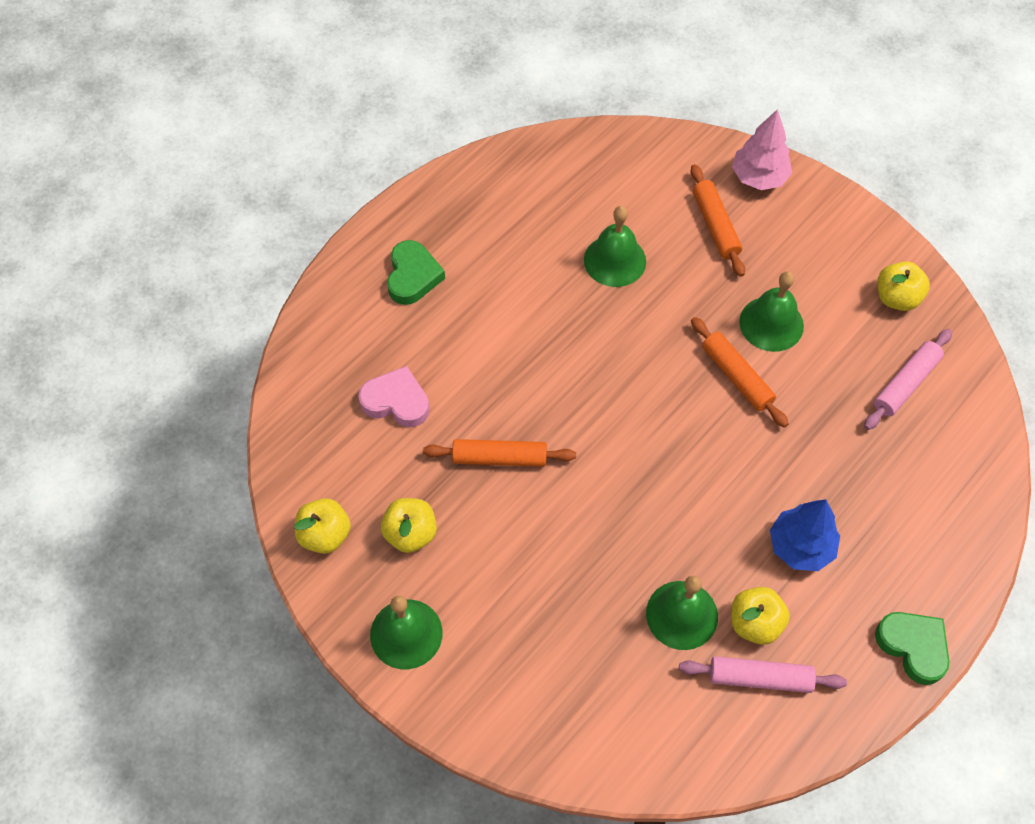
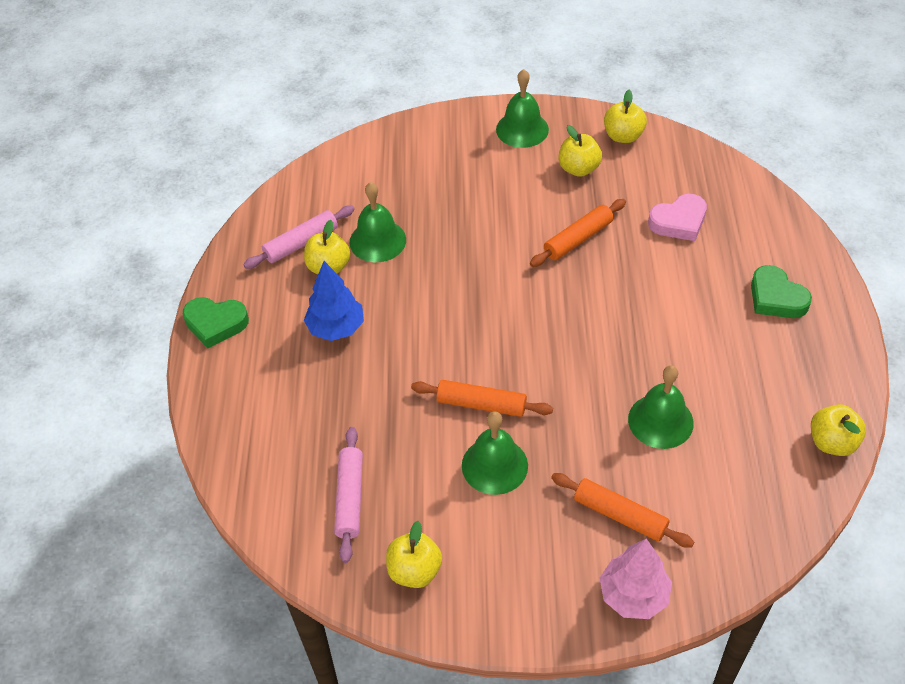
camera: 140 degrees right, 10 degrees down
none -> yellow apple [811,404,866,456]

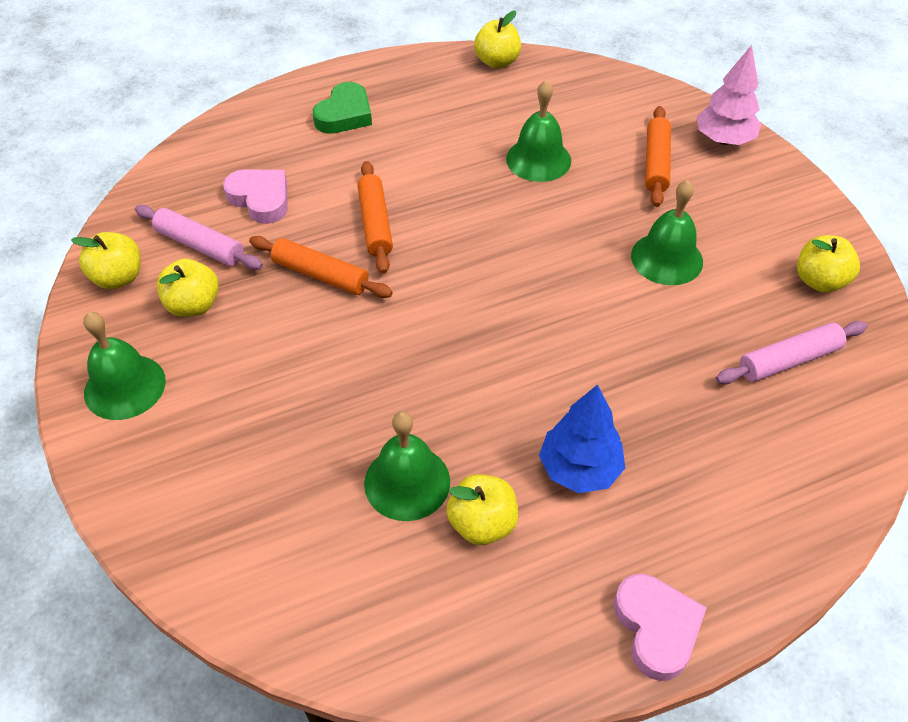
camera: 115 degrees left, 0 degrees up
green heart [183,297,249,348] -> pink heart [614,574,707,681]
pink rolling pin [243,205,355,269] -> pink rolling pin moved to [135,205,263,270]
orange rolling pin [411,380,553,417] -> orange rolling pin moved to [357,161,393,274]

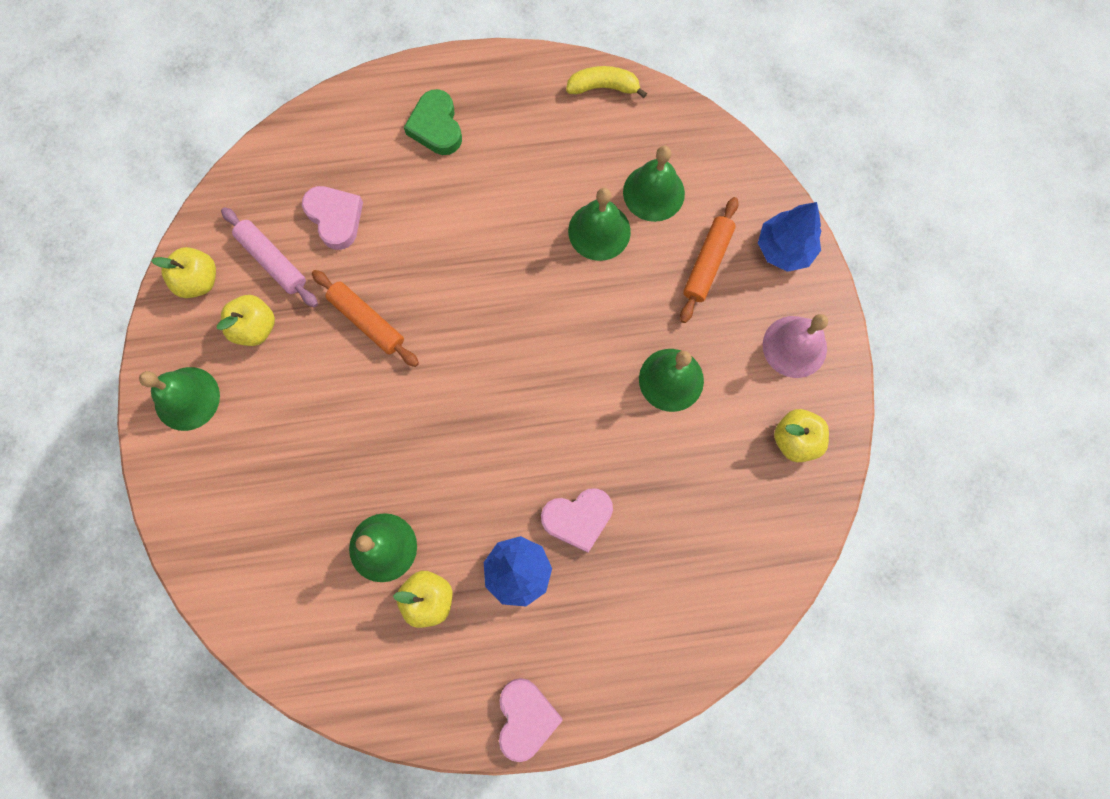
camera: 15 degrees right, 25 degrees up
green heart [313,82,372,134] -> green heart turned 120 degrees clockwise [404,89,462,155]
orange rolling pin [357,161,393,274] -> none
yellow apple [474,10,521,68] -> yellow banana [566,66,647,98]
pink tree [696,45,761,145] -> blue tree [758,202,822,272]
pink rolling pin [716,321,867,384] -> none
none -> pink heart [541,488,613,553]
none -> green bell [623,146,685,222]
none -> pink bell [763,314,828,378]

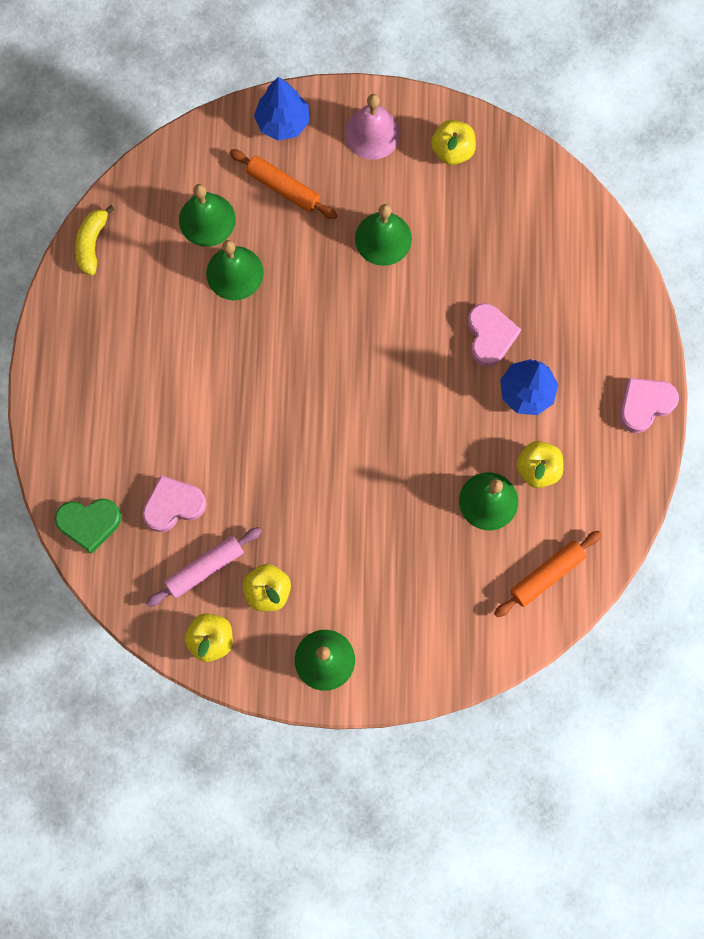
camera: 80 degrees left, 0 degrees up
orange rolling pin [312,270,419,367] -> orange rolling pin moved to [494,531,602,617]
green heart [404,89,462,155] -> green heart moved to [55,499,122,554]
pink heart [499,678,562,762] -> pink heart turned 45 degrees counterclockwise [619,378,679,433]

